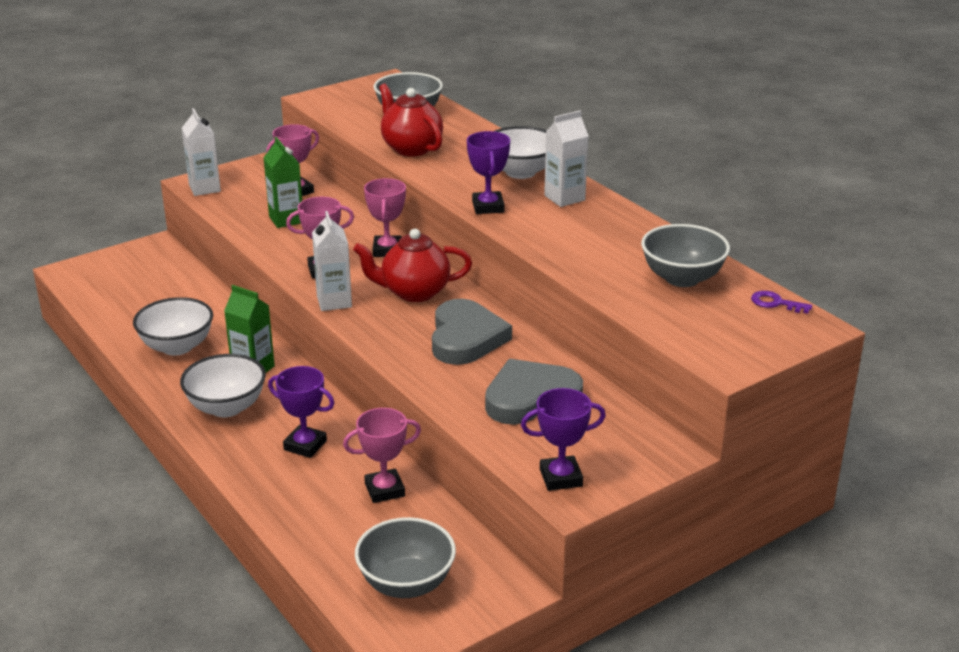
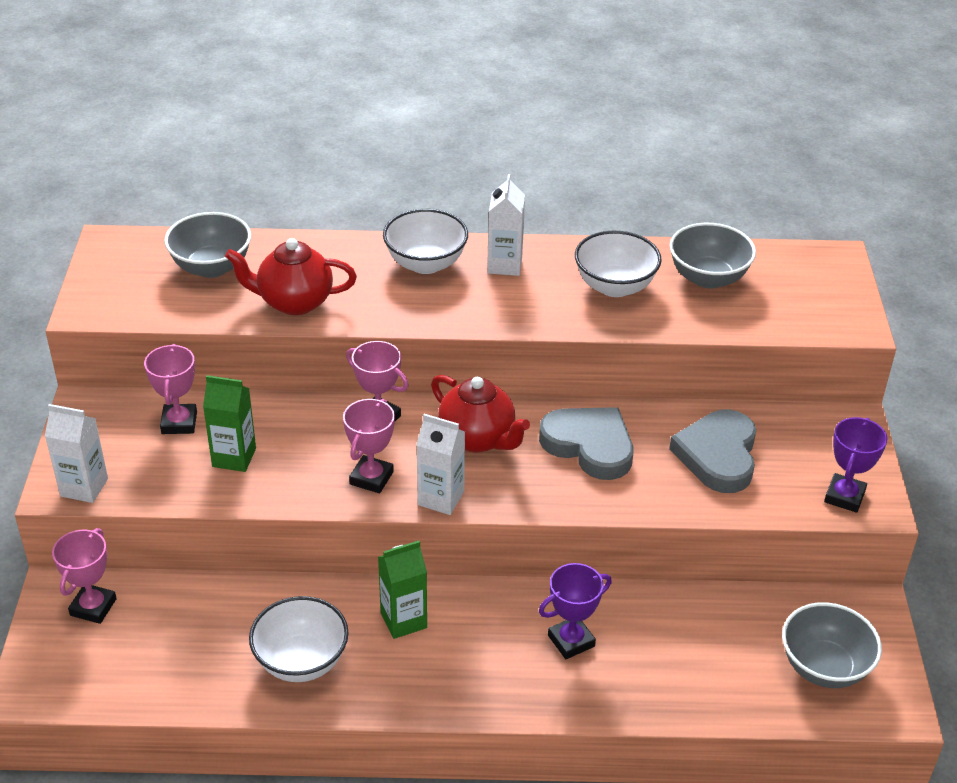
camera: 55 degrees left, 10 degrees up
white bowl [180,354,266,417] -> white bowl moved to [575,231,662,297]
pink trophy [343,408,421,503] -> pink trophy moved to [52,528,117,624]
red teapot [353,229,472,302] -> red teapot turned 75 degrees counterclockwise [431,375,530,453]
purple trophy [467,131,510,214] -> none
purple key [751,291,812,314] -> none

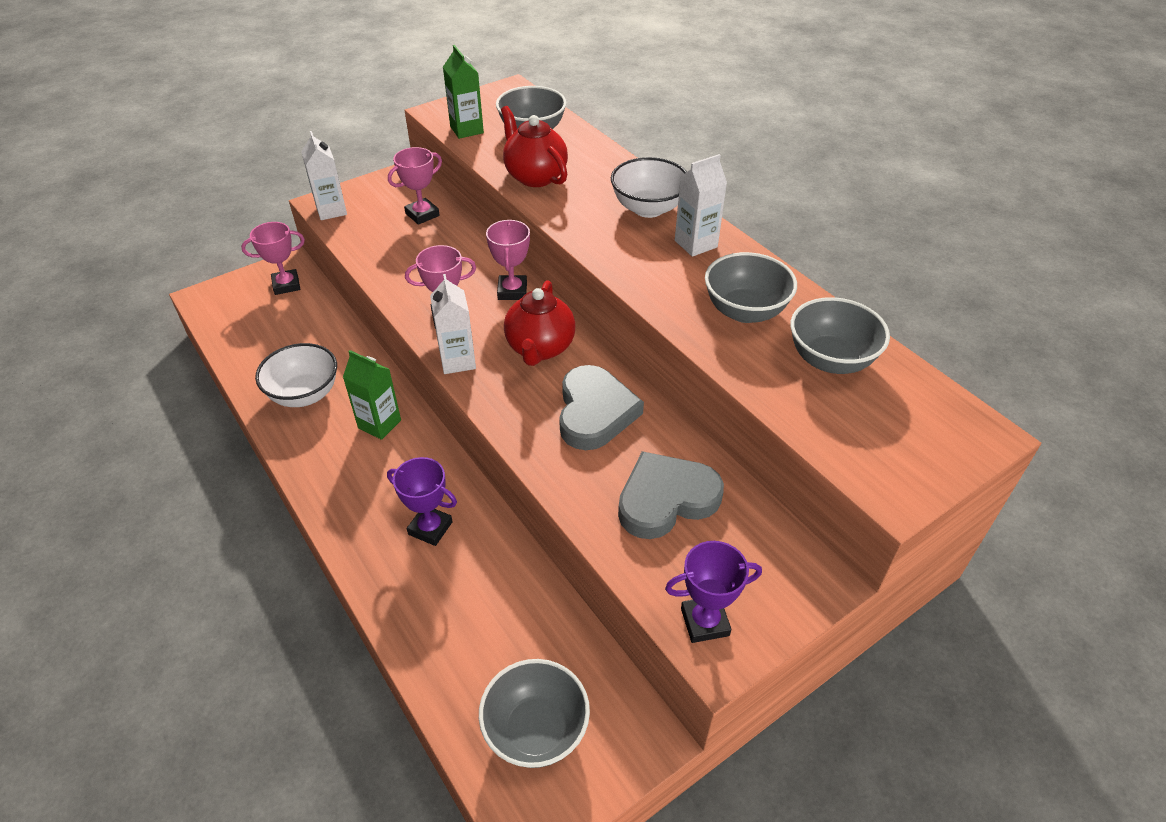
camera: 55 degrees right, 5 degrees up
green carton [203,375,256,472] -> green carton moved to [443,45,484,139]
white bowl [575,231,662,297] -> grey bowl [705,252,797,323]

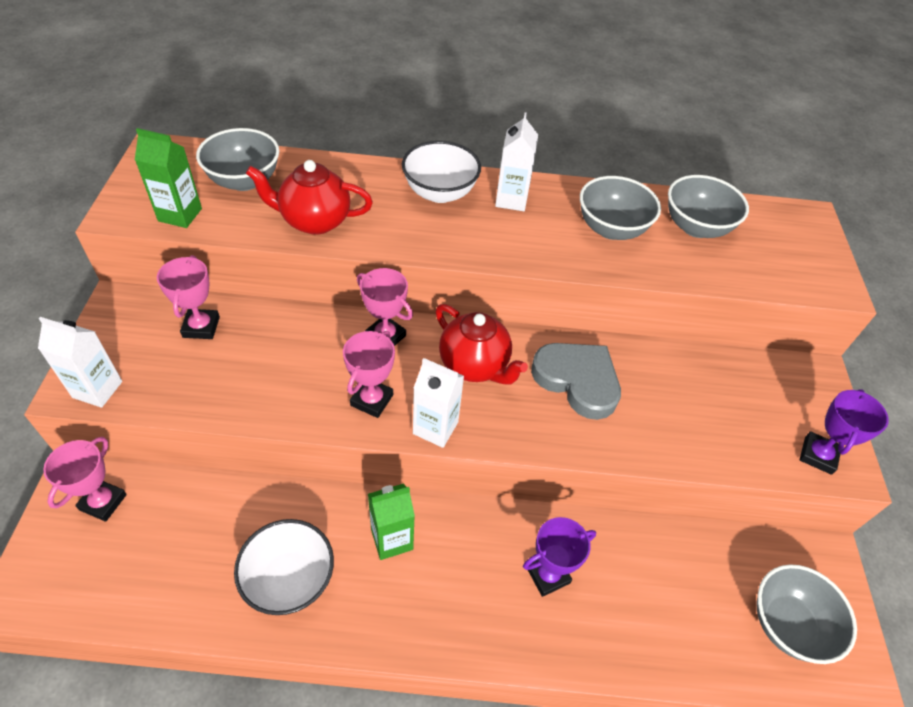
camera: 55 degrees left, 5 degrees up
grey heart [618,451,724,539] -> none

